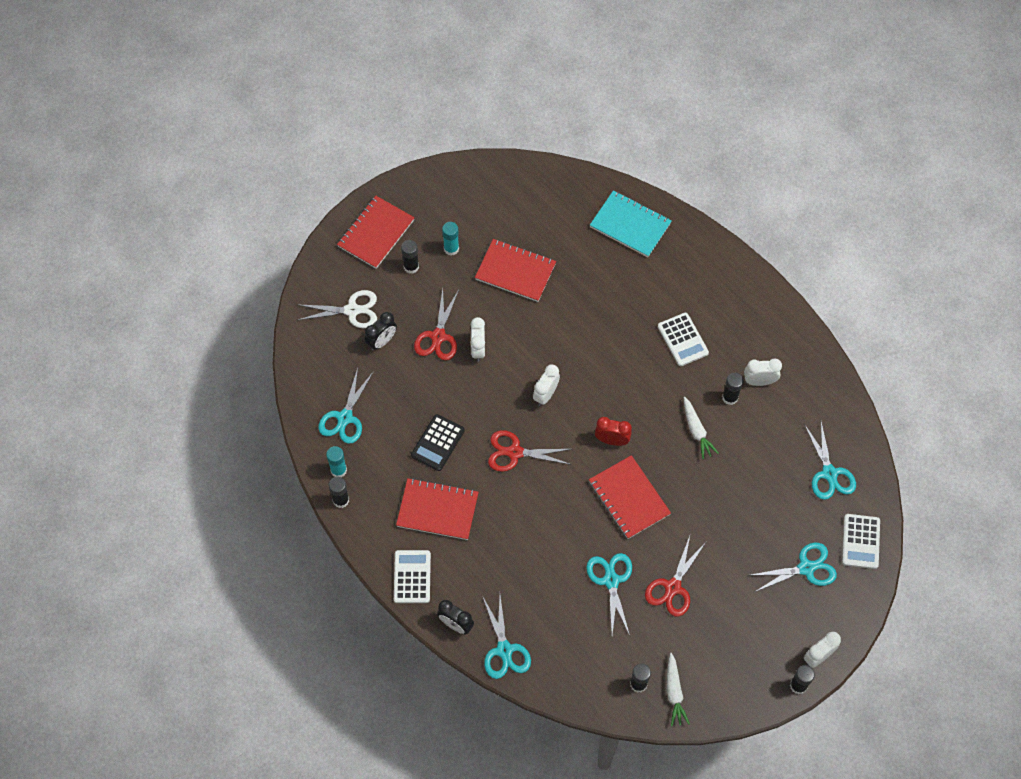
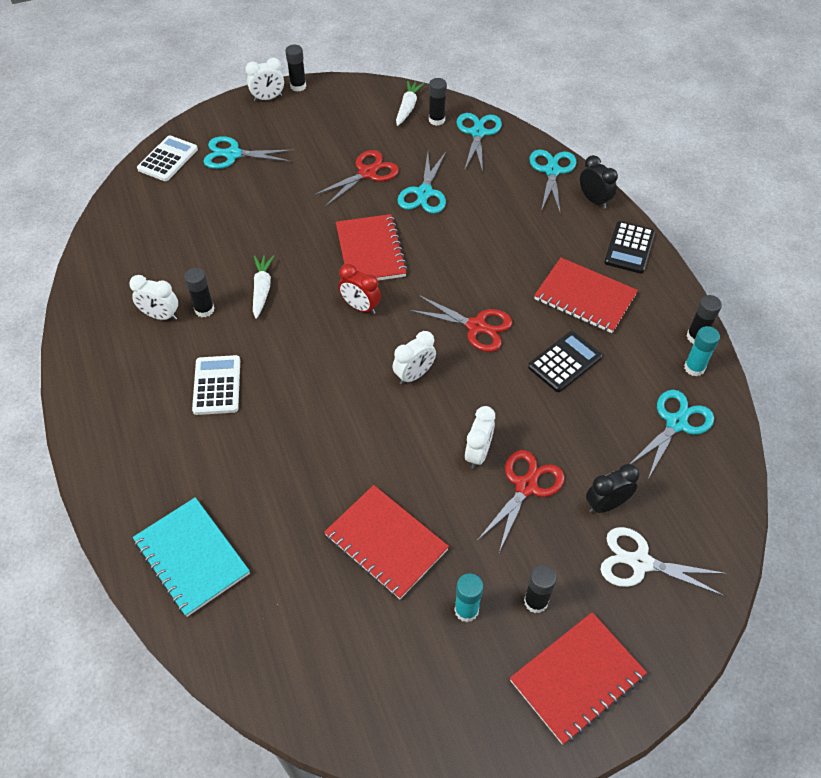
camera: 160 degrees left, 10 degrees down
white calculator [394,550,431,603] -> black calculator [604,221,655,274]
turquoise scissors [804,422,856,500] -> turquoise scissors moved to [456,113,502,172]

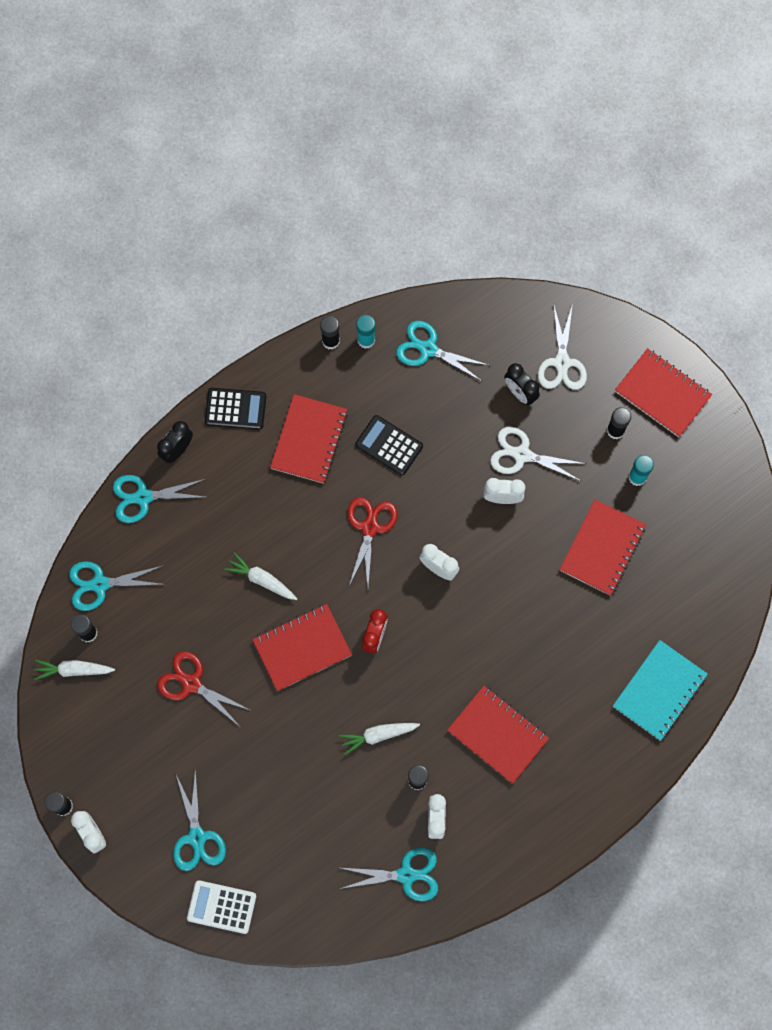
camera: 105 degrees left, 20 degrees up
white calculator [192,355,240,415] -> red notebook [447,686,549,784]
turquoise scissors [397,152,446,214] -> turquoise scissors moved to [340,848,438,901]
red scissors [477,450,565,552] -> white scissors [490,427,586,481]
none -> white carrot [224,552,297,600]

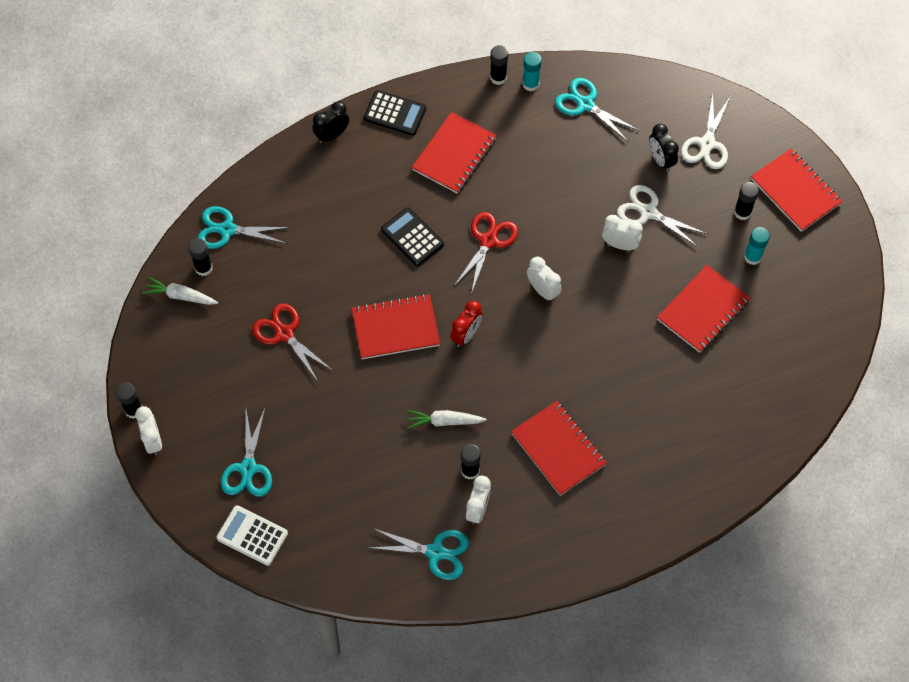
camera: 15 degrees right, 10 degrees down
turquoise scissors [113,475,206,523] -> none
white carrot [224,552,297,600] -> none
black calculator [356,415,423,475] -> black calculator moved to [381,207,444,266]
turquoise notebook [613,640,708,741] -> none

